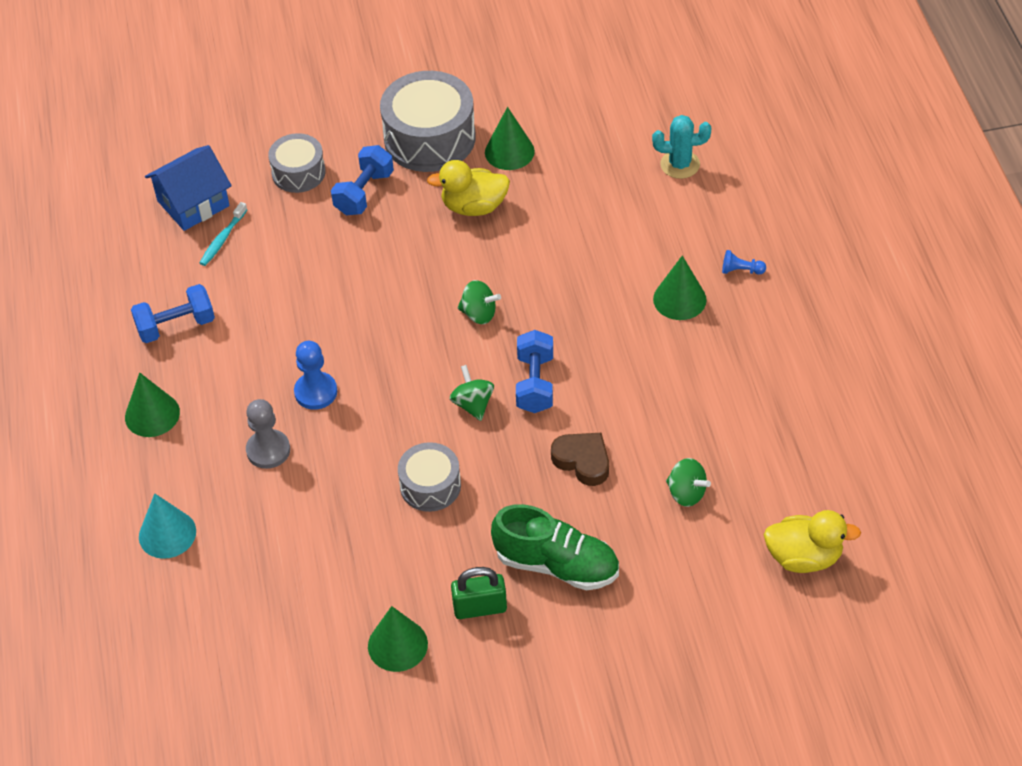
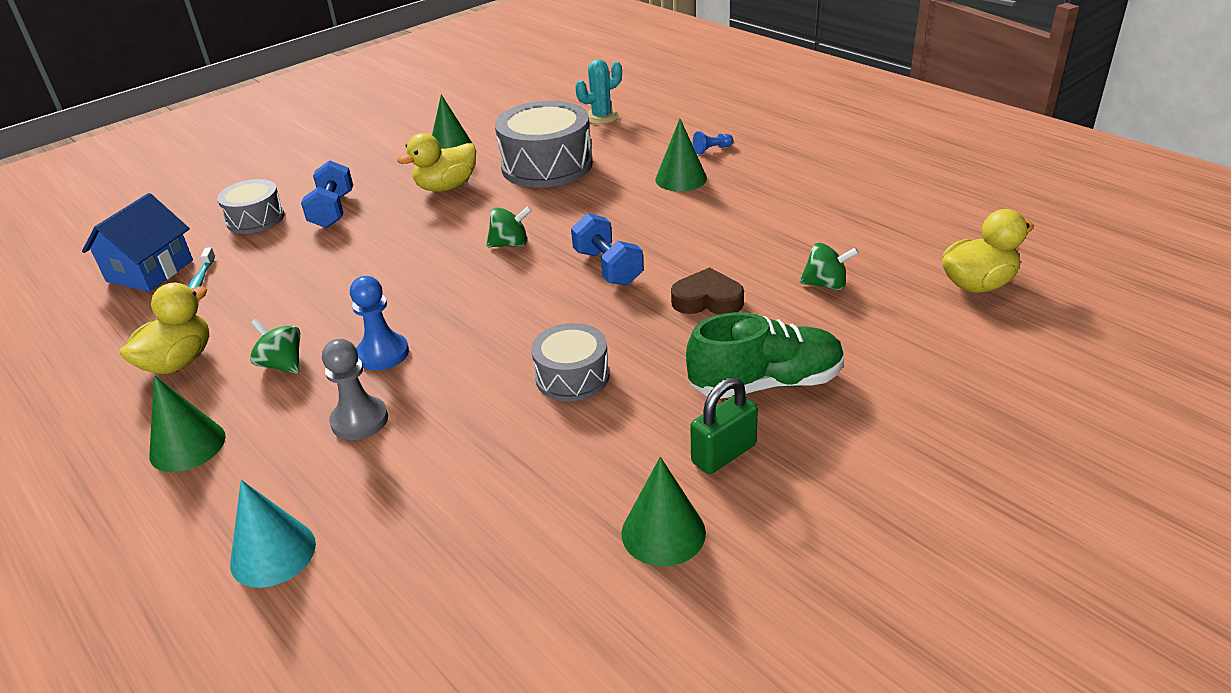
camera: 30 degrees left, 15 degrees down
blue dumbbell [131,284,215,343] -> yellow duck [120,283,209,374]
grey drum [380,71,476,172] -> grey drum moved to [495,101,593,188]
green spinning top [450,365,494,421] -> green spinning top moved to [250,318,300,374]

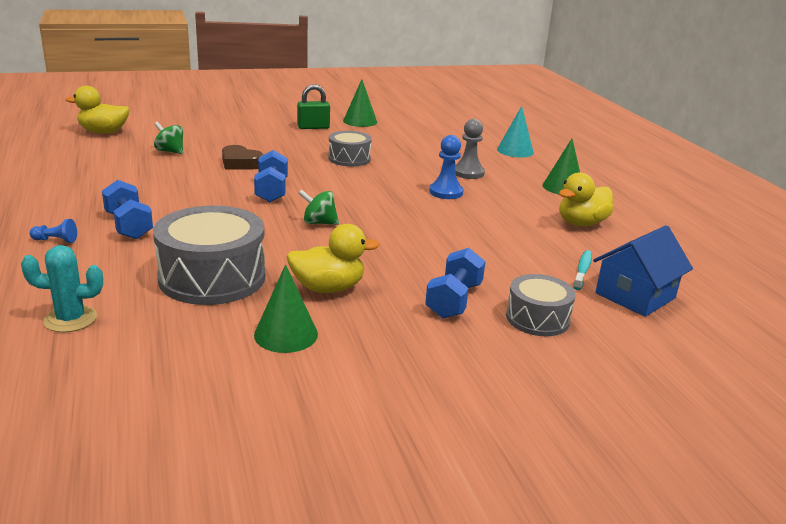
camera: 160 degrees left, 10 degrees down
green spinning top [250,318,300,374] -> none
green cone [655,119,707,192] -> blue dumbbell [102,180,153,239]
green shoe [686,312,844,399] -> none

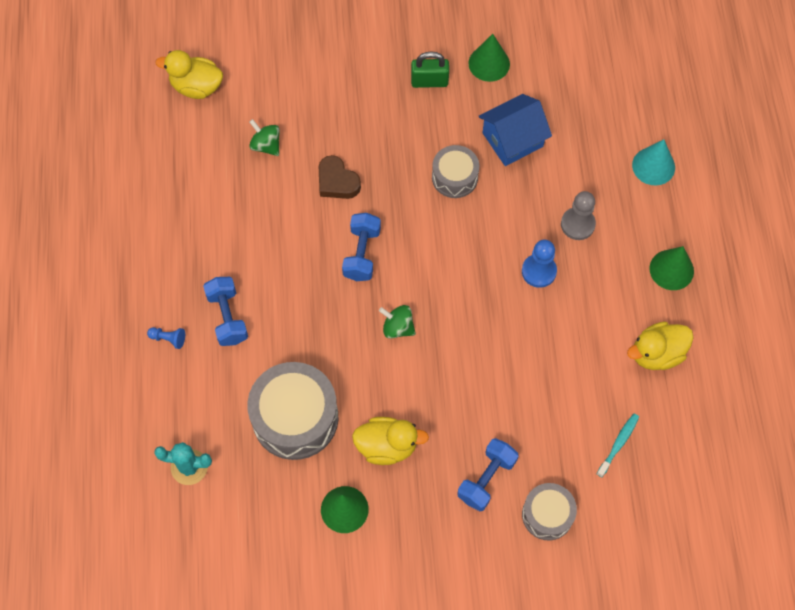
camera: 15 degrees right, 40 degrees up
blue house [593,225,693,317] -> blue house moved to [479,94,552,166]

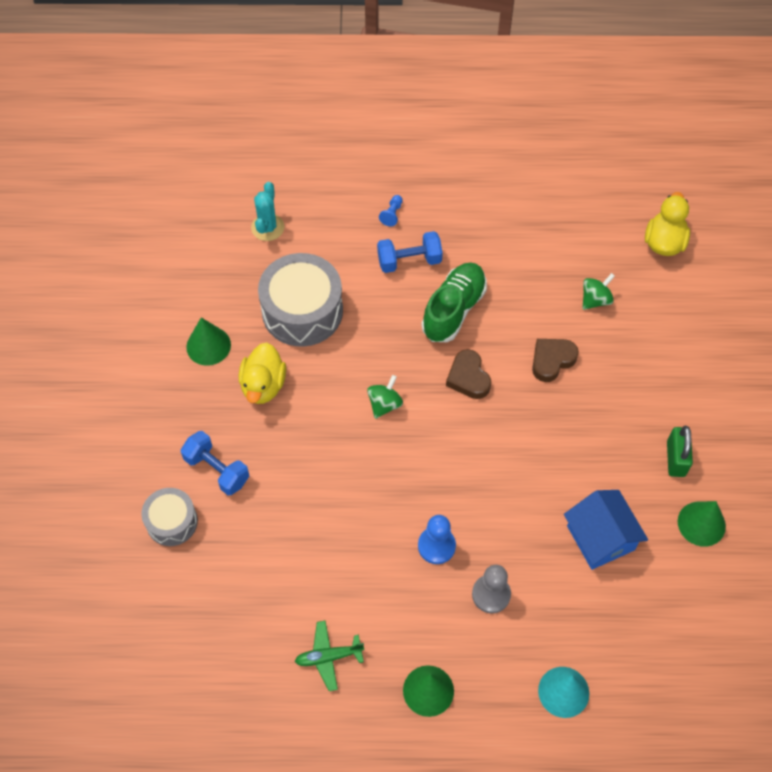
camera: 95 degrees right, 5 degrees down
blue dumbbell [342,213,381,281] -> brown heart [446,349,491,399]
grey drum [432,145,479,198] -> none
turquoise toothbrush [597,413,639,477] -> none
yellow duck [627,321,693,370] -> green plane [295,620,364,691]
none -> green shoe [422,262,487,342]

